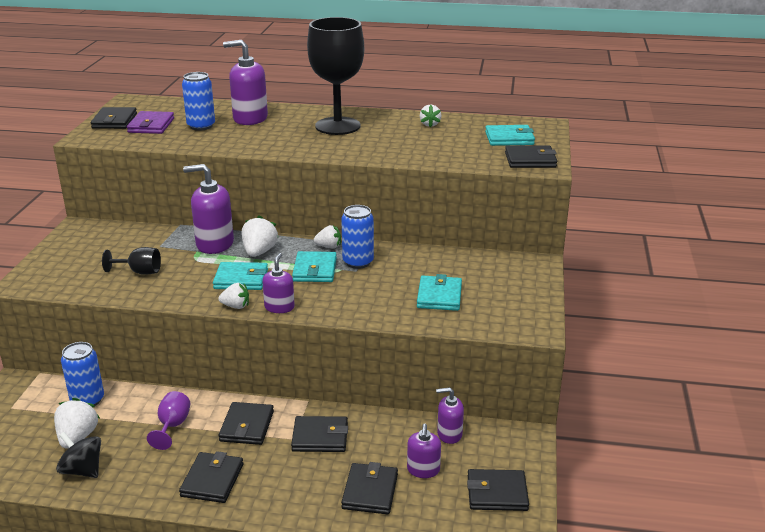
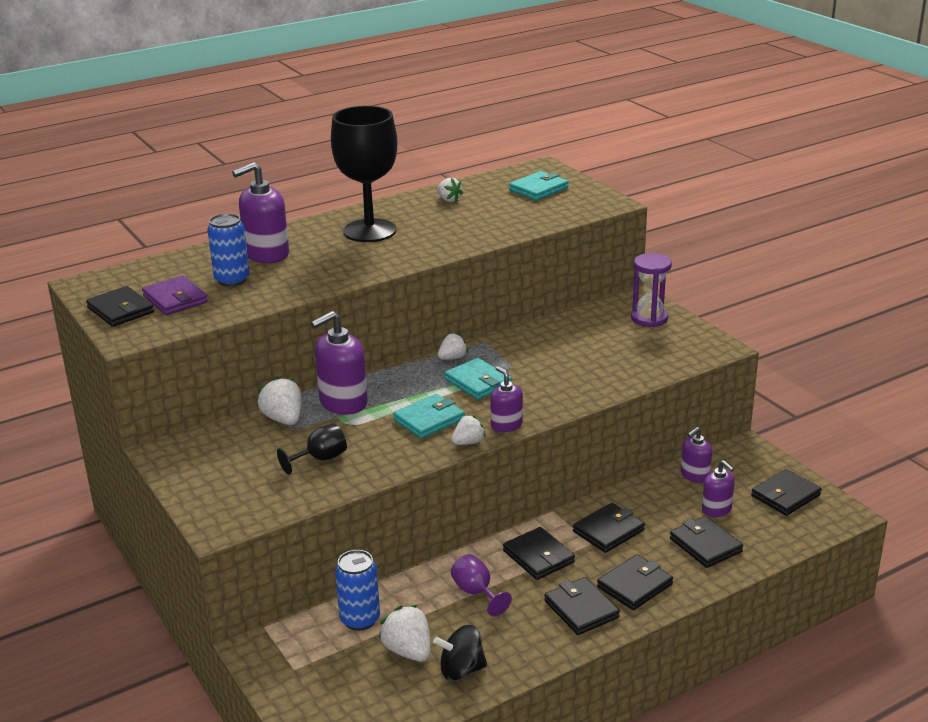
camera: 40 degrees left, 0 degrees up
white strawberry [242,215,279,257] -> white strawberry moved to [257,376,301,425]
blue can [341,205,374,269] -> none
turquoise wallet [417,274,462,311] -> none
black wallet [505,145,557,168] -> black wallet moved to [597,555,673,610]
none -> purple hourglass [631,253,672,327]

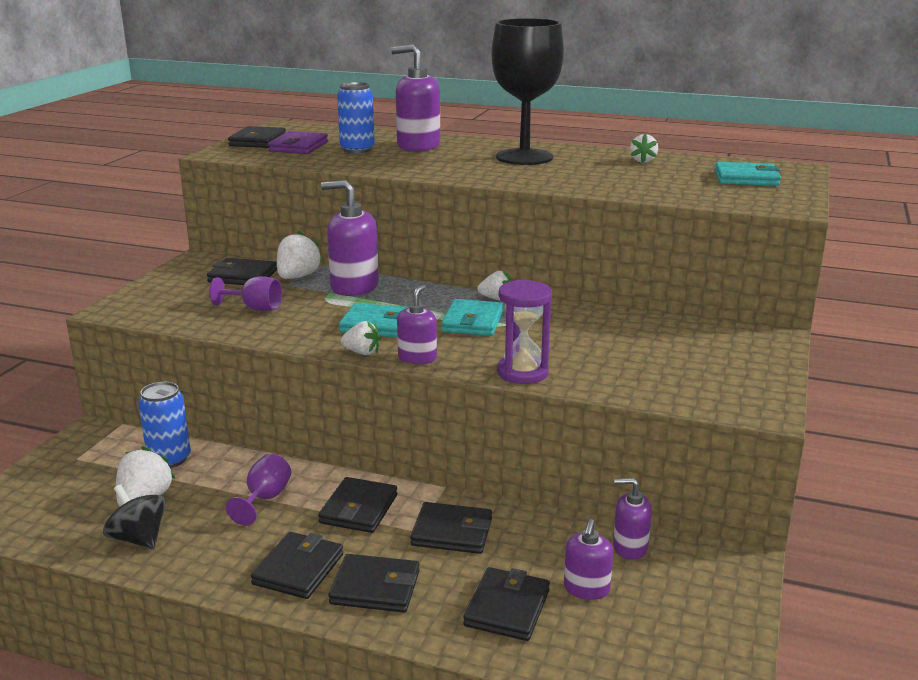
camera: 50 degrees right, 5 degrees down
black goblet [277,423,347,475] -> purple goblet [209,276,282,311]
purple hourglass [631,253,672,327] -> purple hourglass moved to [497,280,552,384]
black wallet [751,469,822,516] -> black wallet moved to [207,258,277,285]

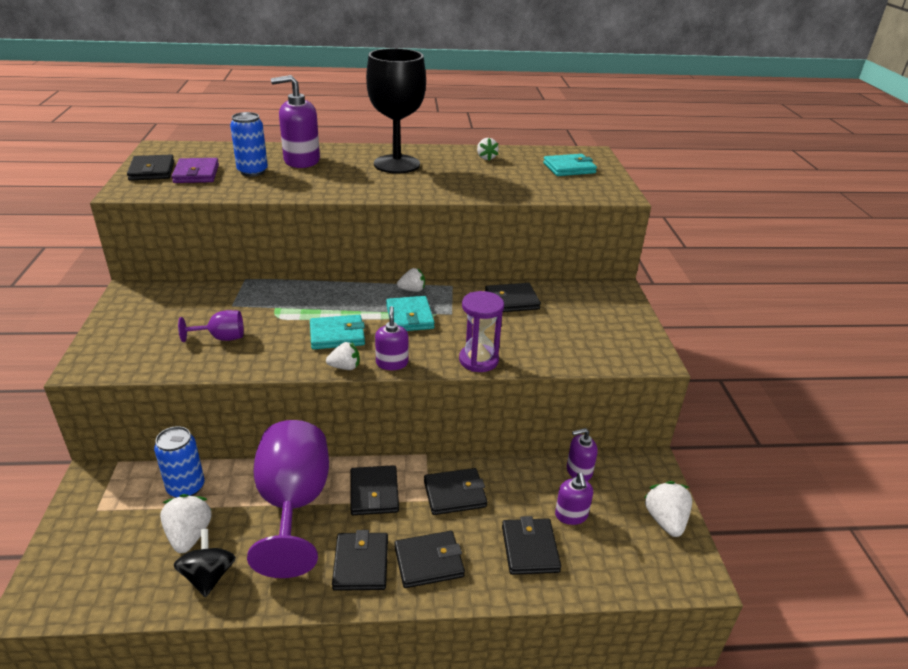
camera: 25 degrees left, 10 degrees up
black spinning top [103,484,166,549] -> black spinning top turned 60 degrees clockwise [174,529,236,597]
black wallet [207,258,277,285] -> black wallet moved to [485,283,541,312]
purple goblet [225,454,291,526] -> purple goblet [247,420,329,578], size x2.25
white strawberry [277,231,323,279] -> white strawberry moved to [644,481,692,537]
purple soap dispenser [321,180,379,296] -> none

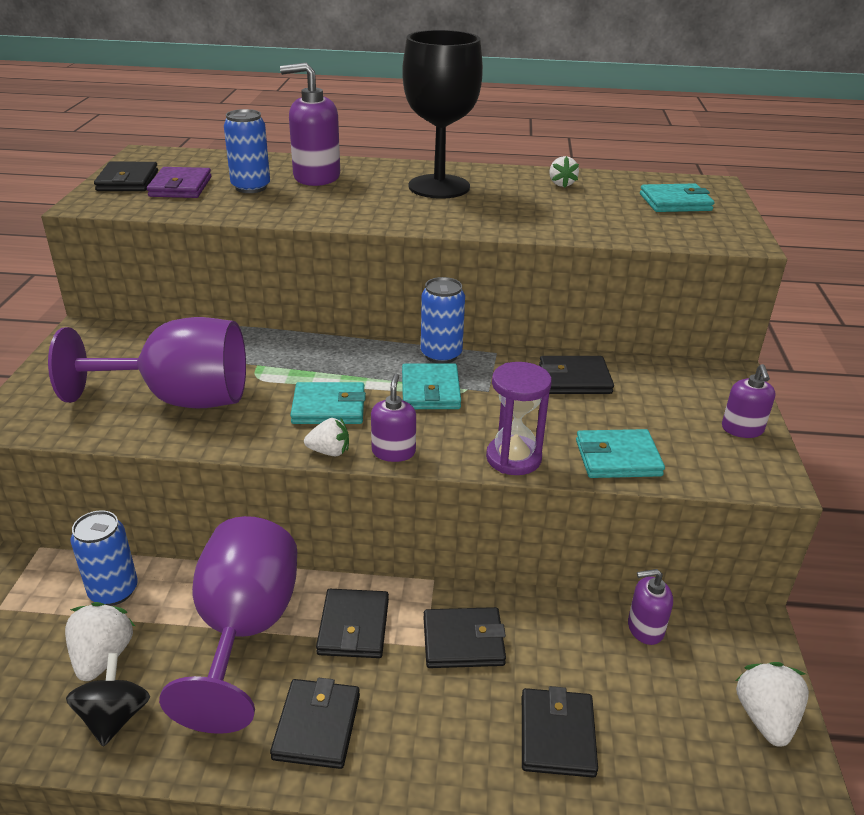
camera: 10 degrees right, 0 degrees up
purple goblet [178,310,244,342] -> purple goblet [48,317,246,408], size x2.25
black wallet [395,531,465,588] -> none
white strawberry [397,268,425,292] -> blue can [421,277,465,363]
purple soap dispenser [555,473,593,525] -> purple soap dispenser moved to [722,364,776,438]
none -> turquoise wallet [576,429,665,478]

